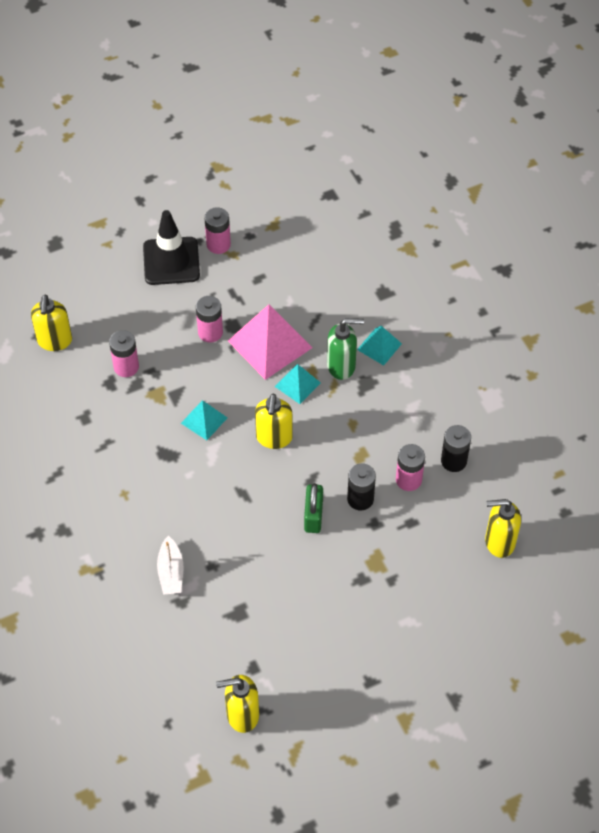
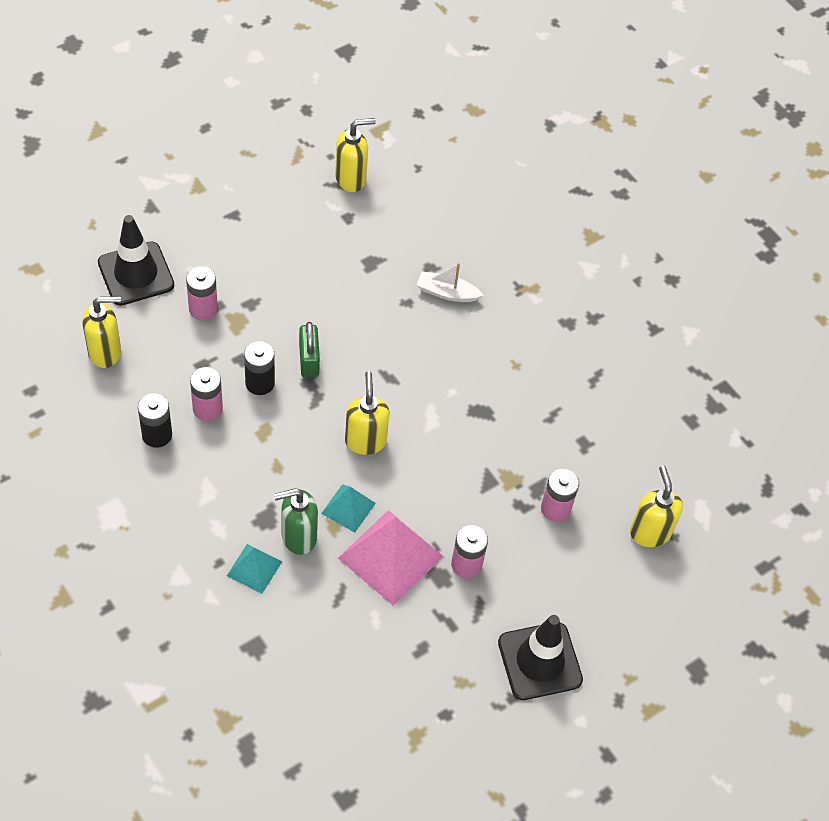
camera: 165 degrees right, 0 degrees up
white boat [157,536,183,595] -> white boat turned 60 degrees counterclockwise [417,263,483,302]
turquoise pyramid [181,400,228,440] -> none
pink battery [204,207,231,254] -> pink battery moved to [186,266,218,320]
none -> black traffic cone [98,215,174,306]

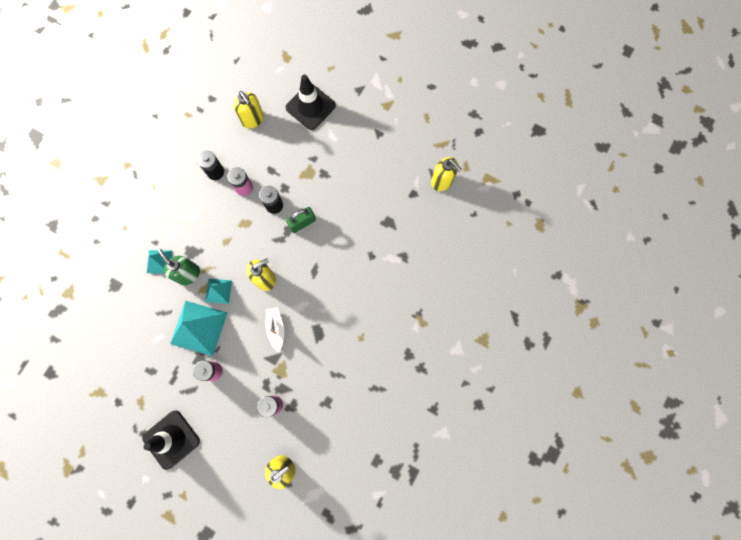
camera: 70 degrees right, 20 degrees up
pink battery [186,266,218,320] -> none
pink pyramid [338,510,444,606] -> turquoise pyramid [170,301,227,356]
white boat [417,263,483,302] -> white boat moved to [266,307,284,352]

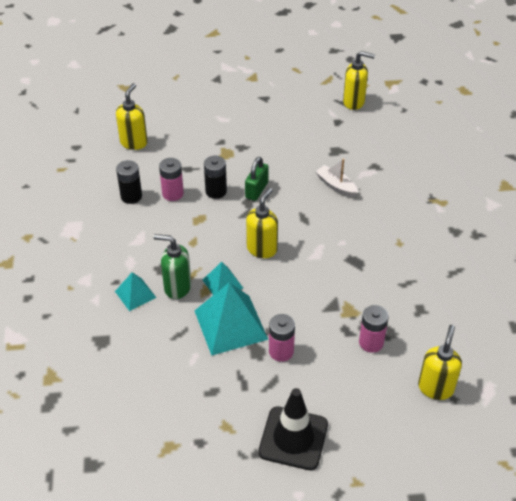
camera: 35 degrees left, 30 degrees down
yellow soap dispenser [233,91,264,128] -> yellow soap dispenser turned 90 degrees counterclockwise [116,83,148,150]
white boat [266,307,284,352] -> white boat moved to [316,159,358,197]
black traffic cone [285,75,336,130] -> none

